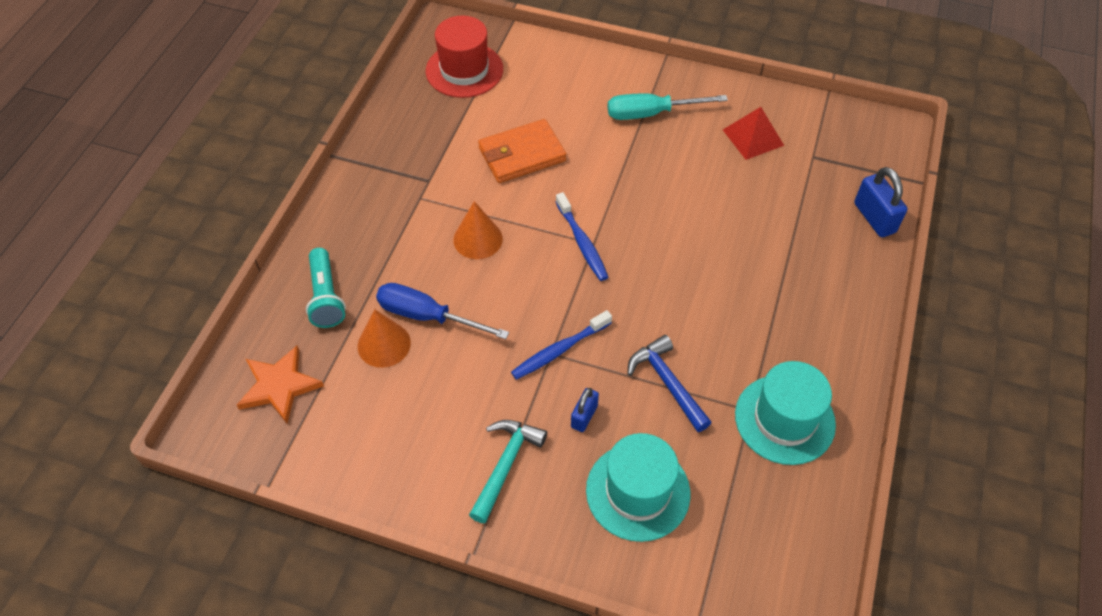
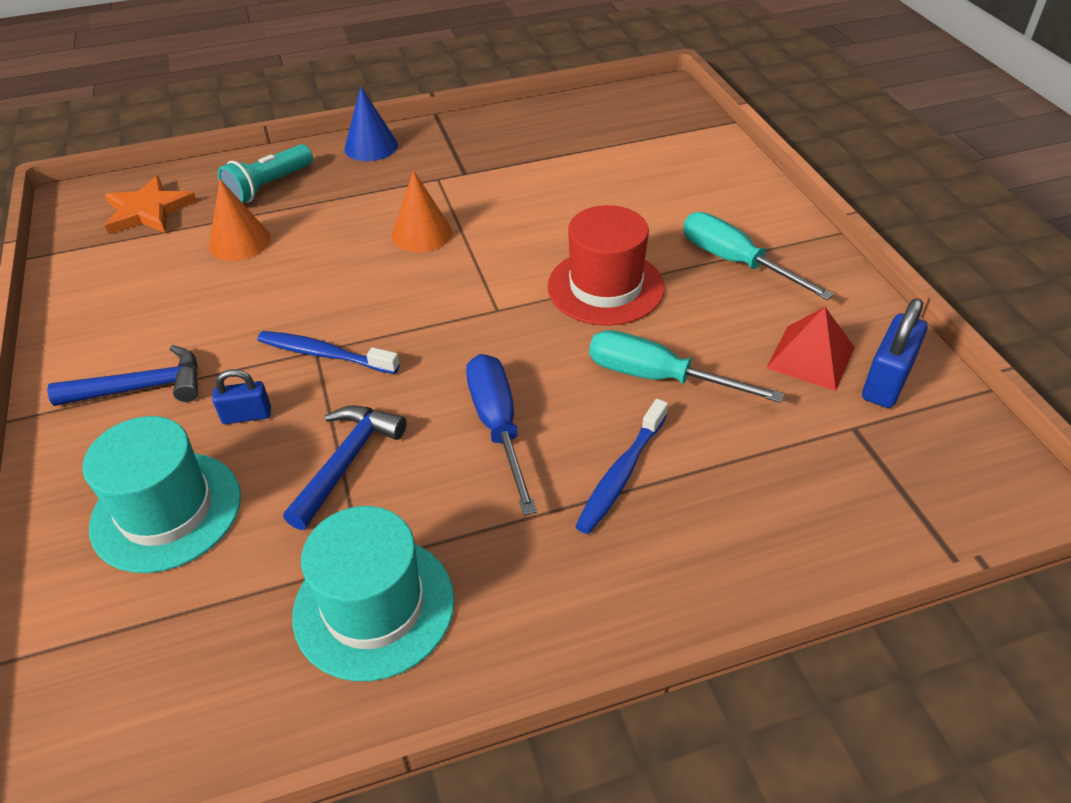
camera: 55 degrees right, 10 degrees down
blue screwdriver [376,283,509,339] -> blue screwdriver moved to [466,354,537,515]
red hat [426,16,503,98] -> red hat moved to [547,205,664,326]
turquoise hammer [469,420,547,524] -> blue hammer [47,345,198,406]
orange wallet [478,119,566,183] -> none
blue toothbrush [556,192,608,281] -> blue toothbrush moved to [575,399,668,534]
blue padlock [854,167,907,237] -> blue padlock moved to [862,298,928,408]
none -> blue cone [344,86,398,161]
none -> turquoise screwdriver [589,330,784,403]

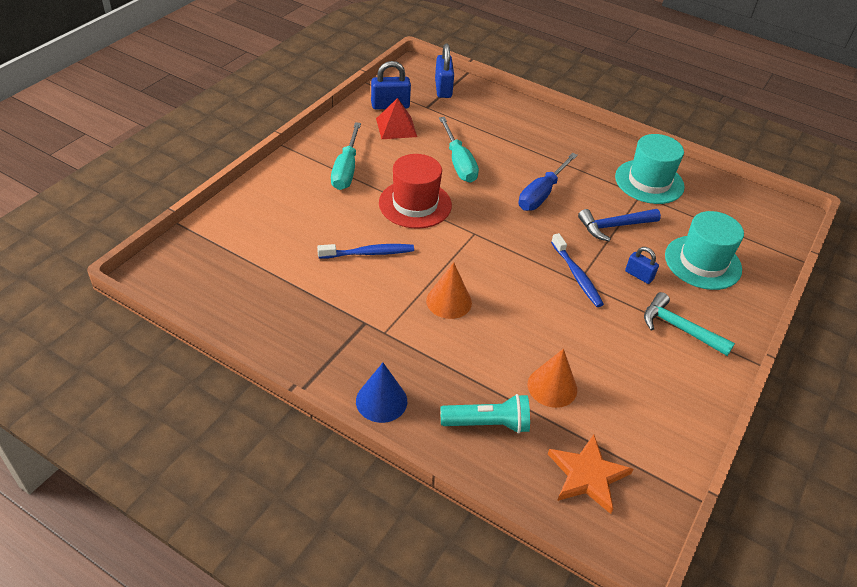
camera: 135 degrees left, 0 degrees up
blue hammer [47,345,198,406] -> turquoise hammer [644,292,735,356]
blue toothbrush [575,399,668,534] -> blue toothbrush moved to [317,244,414,259]
none -> blue padlock [435,43,454,98]

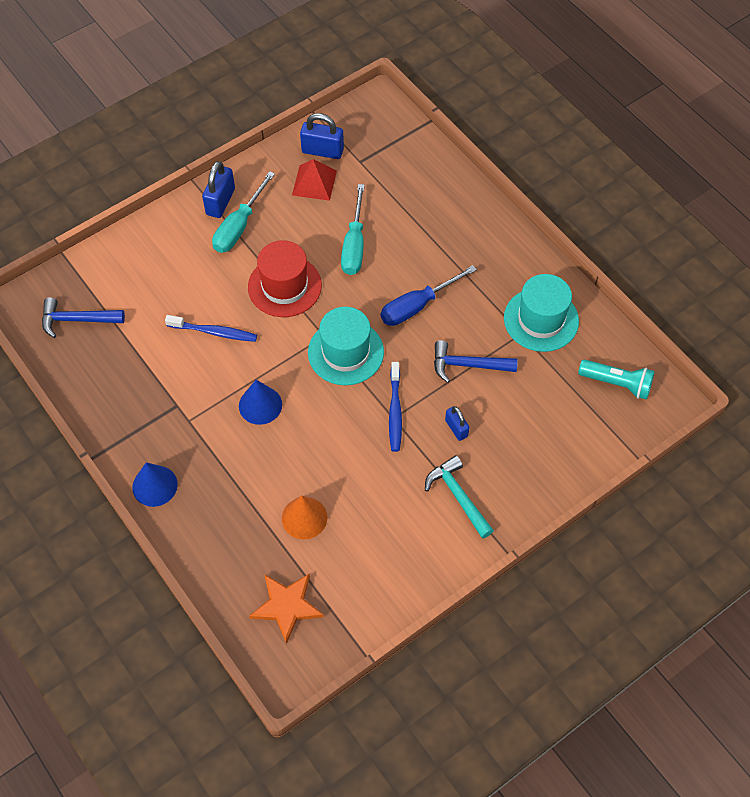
camera: 25 degrees right, 15 degrees up
orange cone [426,262,472,319] -> blue cone [239,380,282,425]
blue padlock [435,43,454,98] -> blue padlock moved to [202,161,235,218]
turquoise flashlight [440,394,530,434] -> turquoise flashlight moved to [578,359,655,400]
turquoise hat [665,211,744,290] -> turquoise hat moved to [308,307,384,385]
none -> blue hammer [42,297,125,338]

